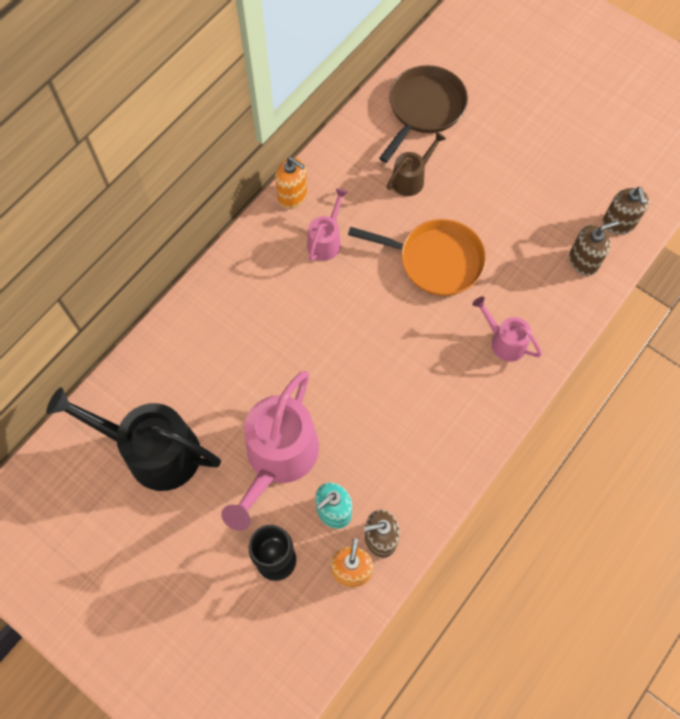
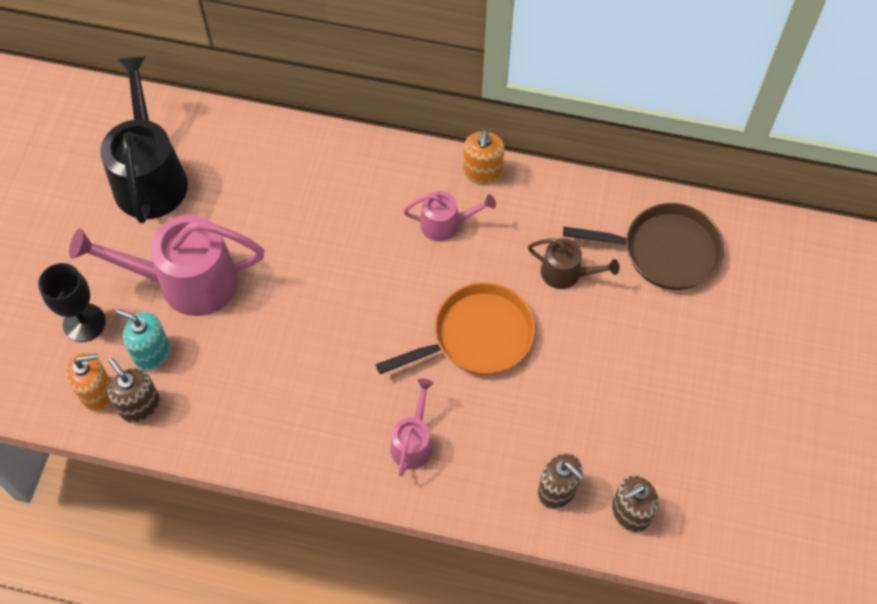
camera: 65 degrees right, 5 degrees down
orange pan [348,219,486,296] -> orange pan turned 105 degrees counterclockwise [376,283,535,375]

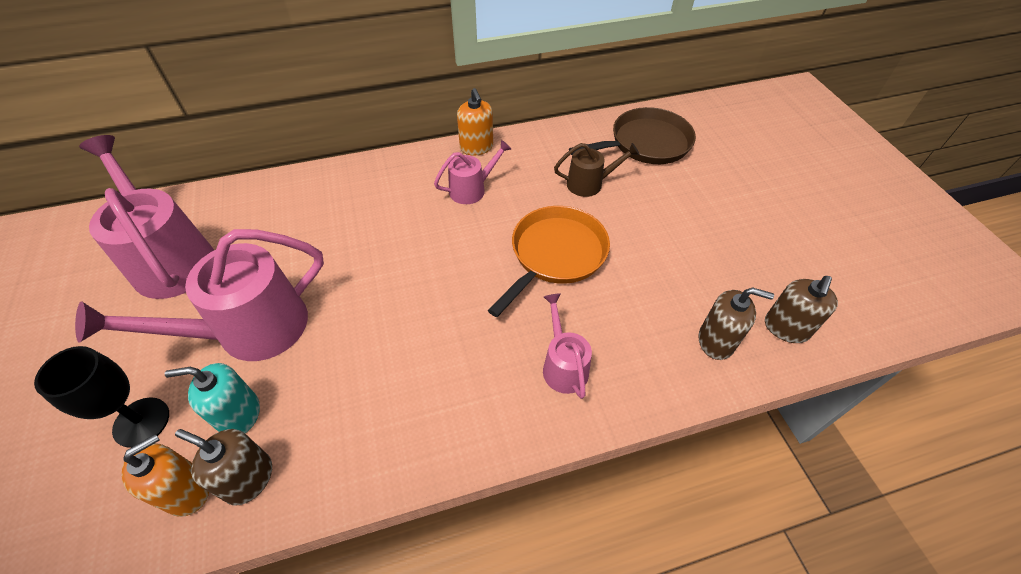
camera: 30 degrees left, 10 degrees down
black watering can [100,56,188,223] -> pink watering can [79,135,214,299]

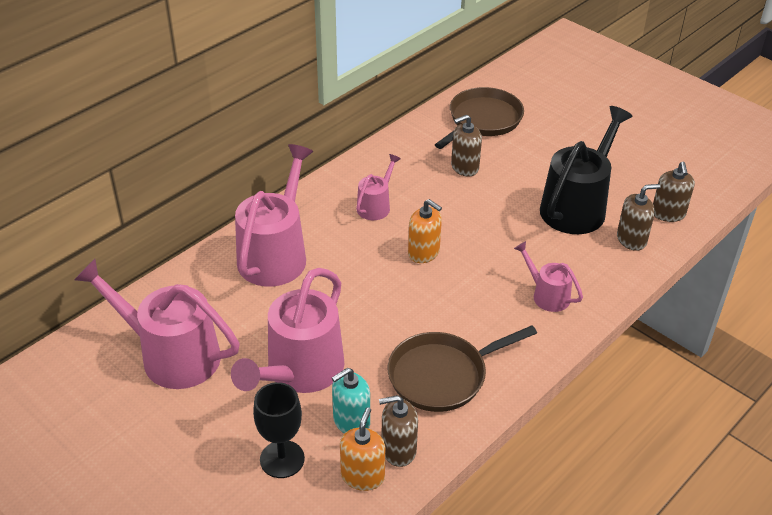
camera: 30 degrees left, 10 degrees down
orange soap dispenser [457,88,493,155] -> orange soap dispenser moved to [408,199,442,263]
orange pan [488,206,610,317] -> none
brown watering can [554,143,640,197] -> brown soap dispenser [451,115,482,176]
none -> pink watering can [235,144,313,287]
none -> brown pan [388,325,537,412]
none -> black watering can [540,106,633,234]

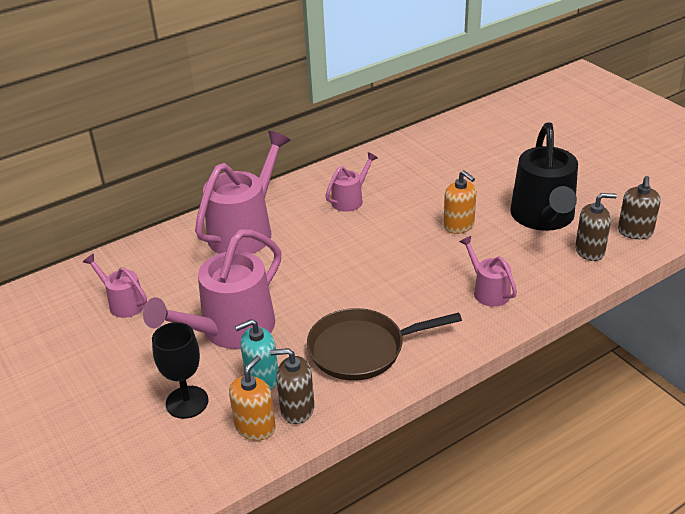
camera: 15 degrees right, 5 degrees down
pink watering can [74,259,240,389] -> pink watering can [83,254,147,318], size x0.51
orange soap dispenser [408,199,442,263] -> orange soap dispenser moved to [443,170,476,234]
brown pan [435,87,524,149] -> none
brown soap dispenser [451,115,482,176] -> none
black watering can [540,106,633,234] -> black watering can turned 135 degrees clockwise [510,122,578,231]

